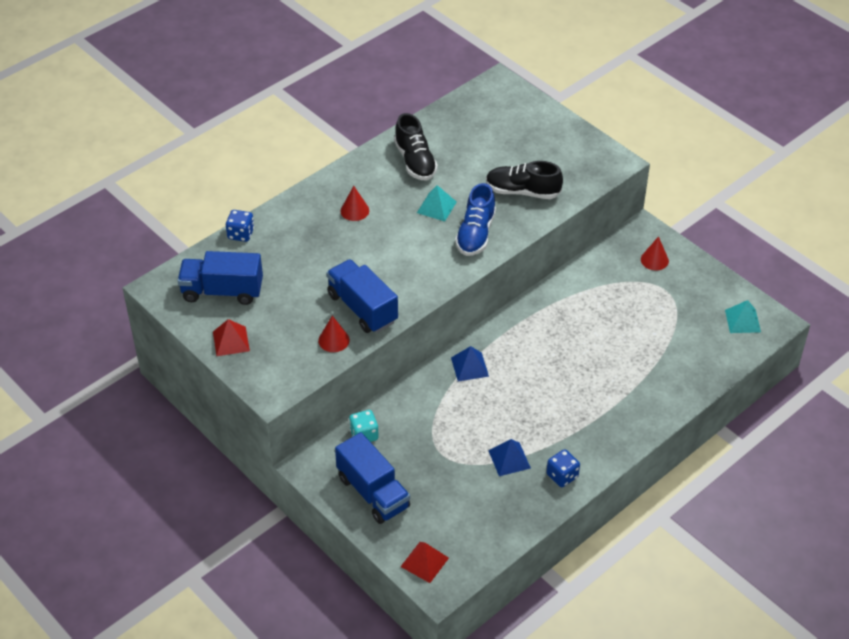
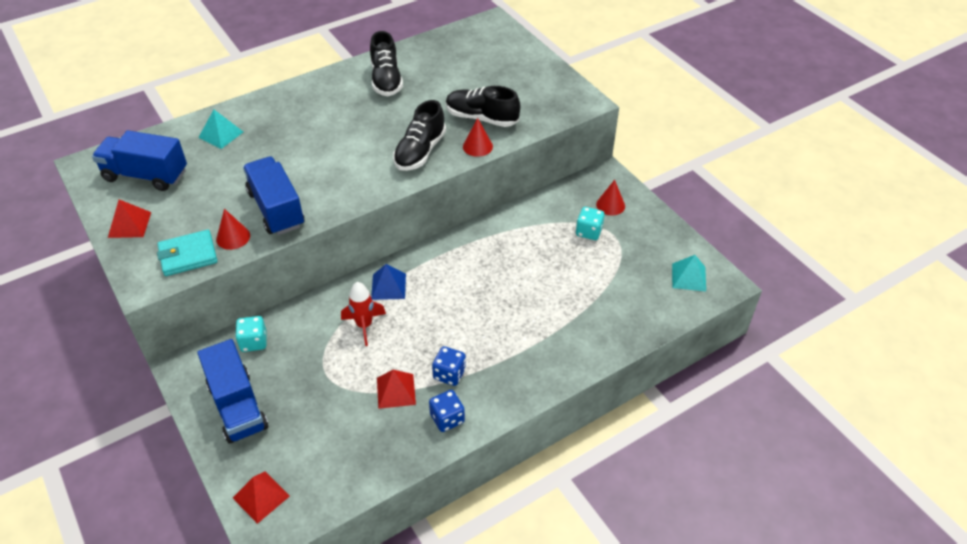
camera: 10 degrees right, 0 degrees up
blue dice [226,210,254,242] -> blue dice moved to [432,346,466,386]
red cone [341,186,369,221] -> red cone moved to [463,118,493,157]
turquoise pyramid [417,185,456,221] -> turquoise pyramid moved to [198,110,243,149]
blue shoe [455,183,496,256] -> black shoe [393,100,446,171]
blue pyramid [488,439,531,476] -> red pyramid [377,370,416,409]
none -> turquoise wallet [157,230,217,276]
none -> red rocket [341,282,386,346]
none -> turquoise dice [576,207,605,240]

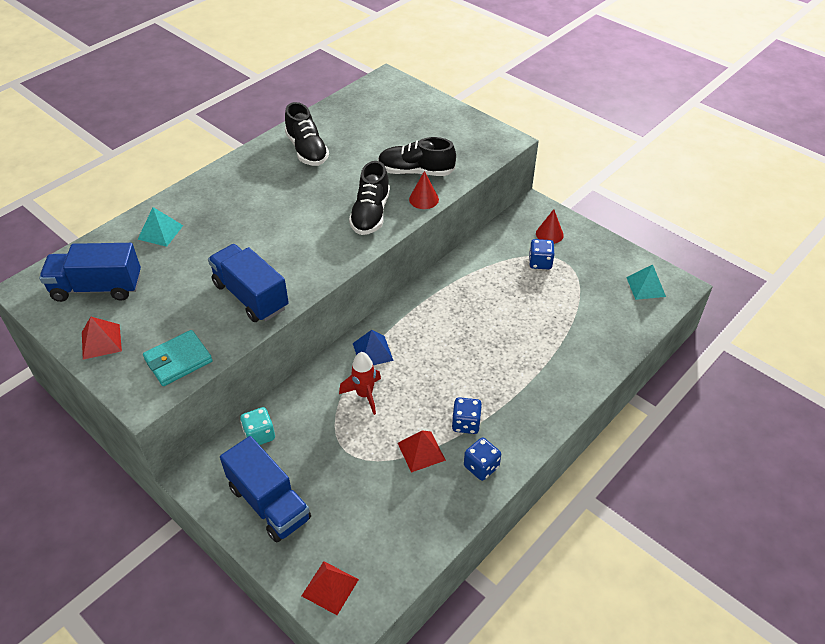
camera: 15 degrees left, 0 degrees up
red cone [216,209,250,250] -> none
turquoise dice [576,207,605,240] -> blue dice [529,239,554,269]

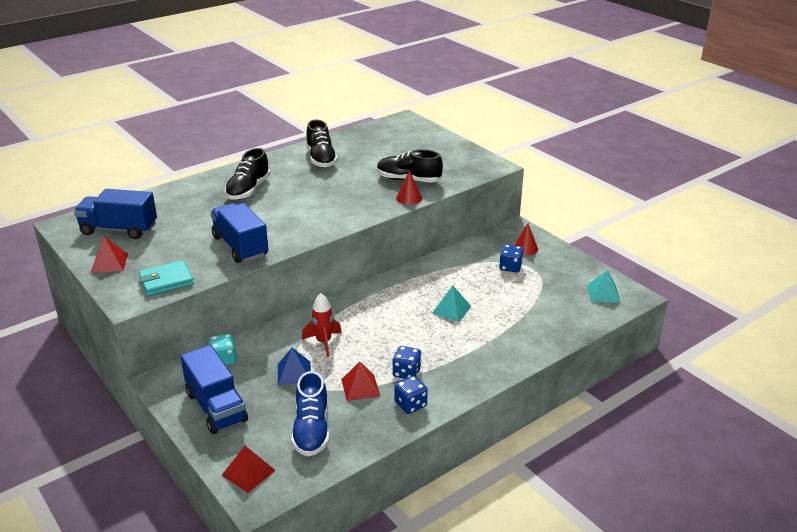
camera: 10 degrees right, 15 degrees down
turquoise pyramid [137,207,183,247] -> turquoise pyramid moved to [432,286,471,322]
black shoe [349,161,390,235] -> black shoe moved to [225,148,270,200]
blue pyramid [353,330,394,365] -> blue pyramid moved to [278,348,311,385]
none -> blue shoe [291,371,329,456]

